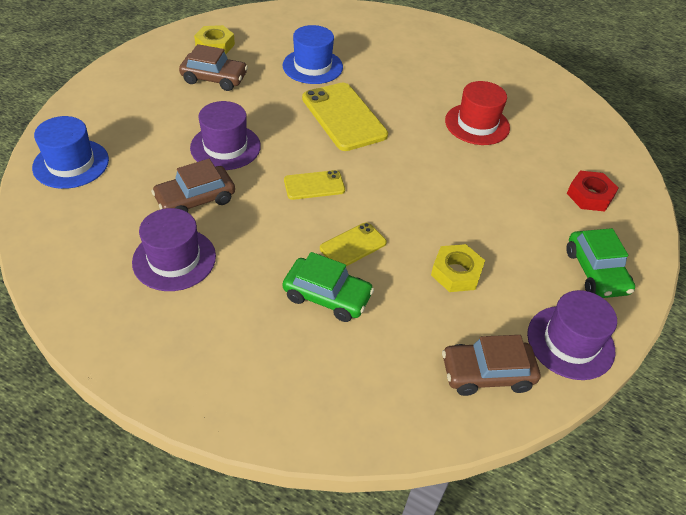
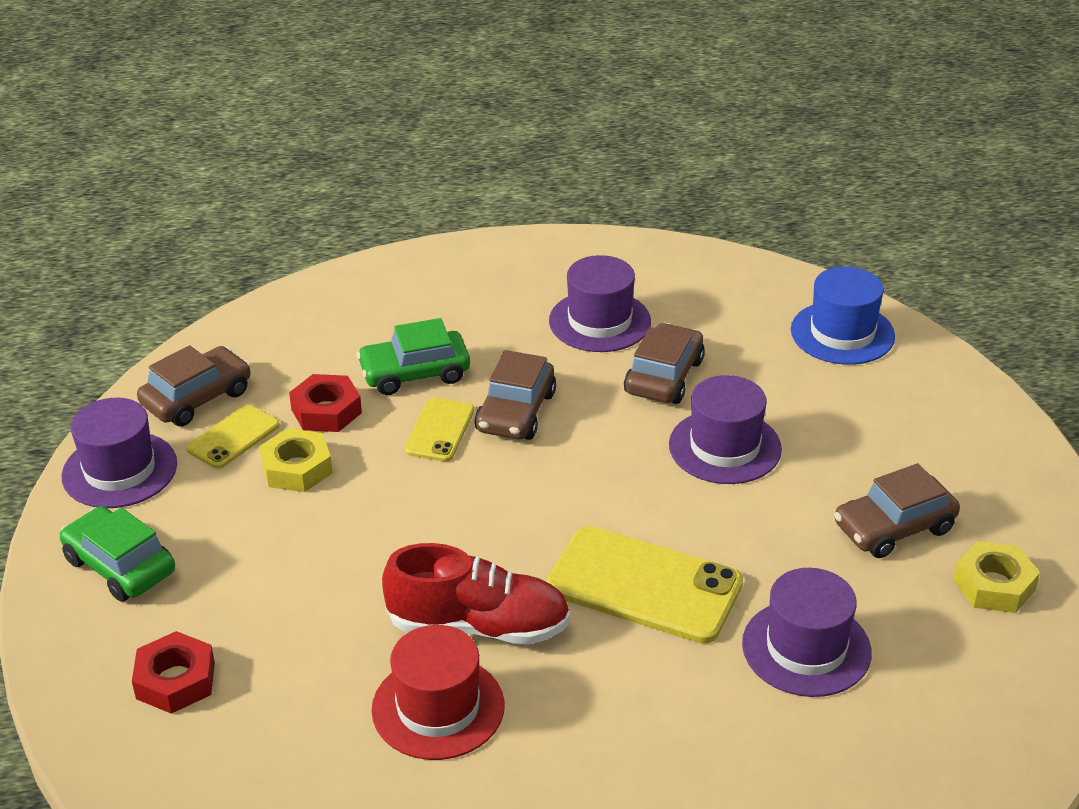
camera: 145 degrees right, 10 degrees down
blue hat [283,25,343,84] -> purple hat [742,568,872,697]
yellow phone [284,170,345,200] -> yellow phone moved to [186,405,280,469]
none -> red nut [289,374,362,432]
none -> red shoe [382,543,570,645]
none -> brown car [475,350,556,440]

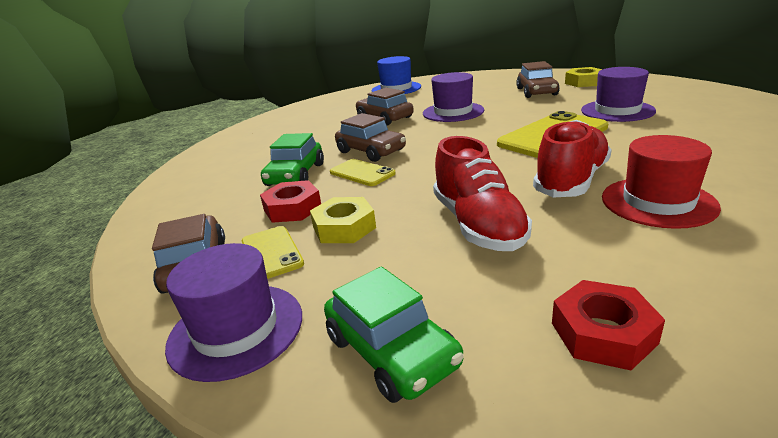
camera: 60 degrees left, 10 degrees down
green car [60,506,175,602] -> green car turned 105 degrees counterclockwise [324,266,463,403]
purple hat [549,255,651,352] -> none
none -> red shoe [433,136,532,251]

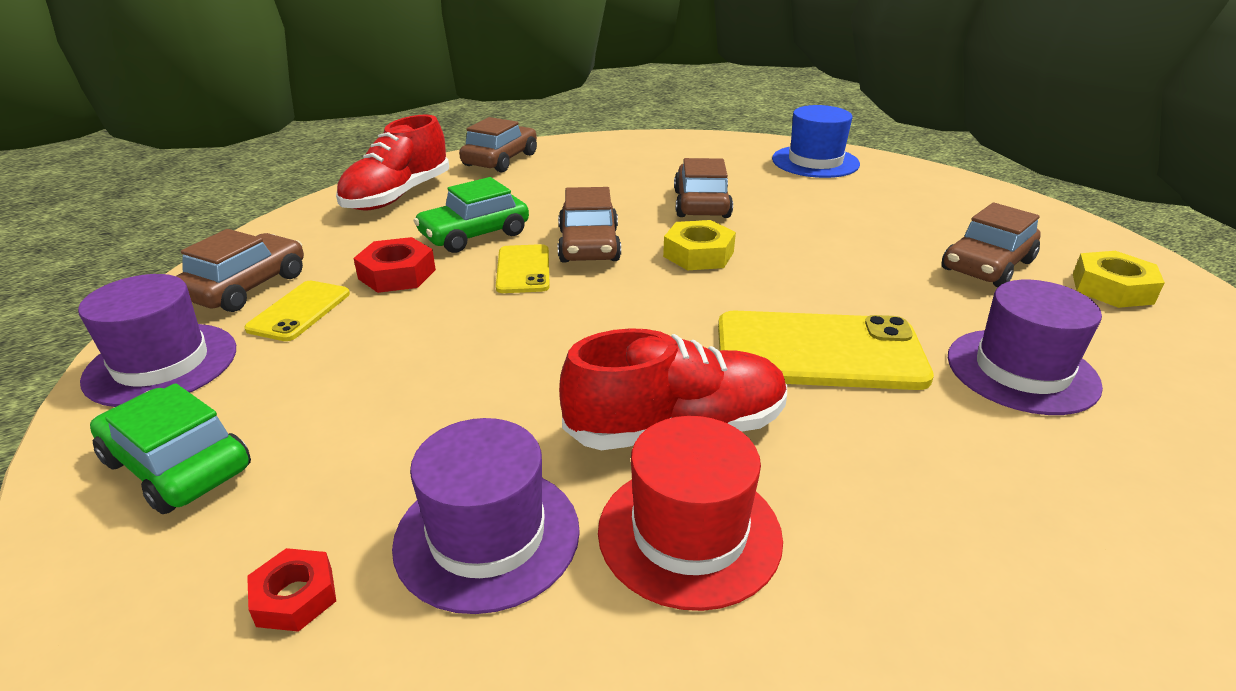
camera: 40 degrees right, 5 degrees up
yellow nut [310,197,376,243] -> yellow nut moved to [663,220,736,270]
green car [324,266,463,403] -> green car turned 120 degrees clockwise [90,383,251,514]
purple hat [423,72,484,122] -> purple hat moved to [392,418,580,614]
red shoe [433,136,532,251] -> red shoe moved to [336,114,449,211]
red nut [552,280,665,370] -> red nut [247,548,336,632], size x0.66
none -> brown car [459,117,537,173]

